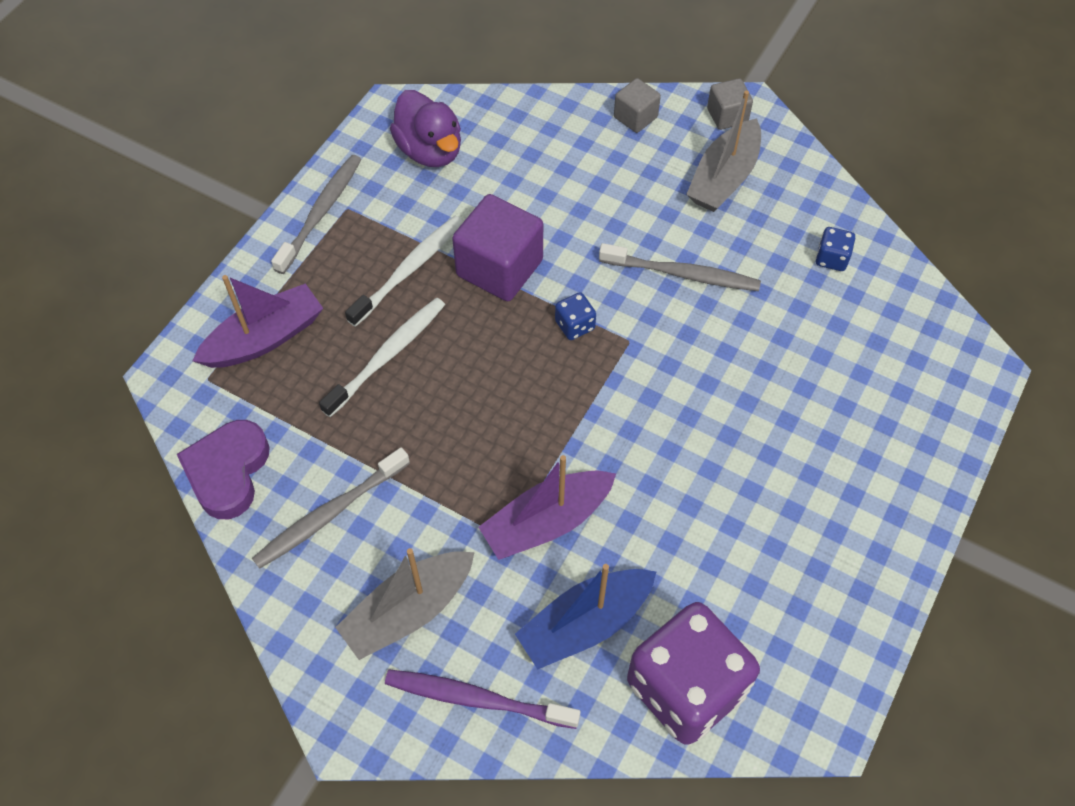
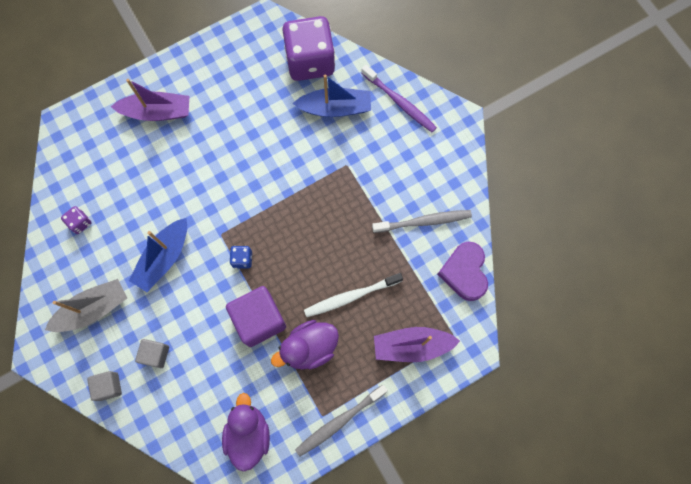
camera: 150 degrees left, 15 degrees up
purple heart [177,420,270,519] -> purple heart turned 135 degrees clockwise [437,242,488,301]
grey boat [335,548,475,660] -> none
white toothbrush [345,216,463,327] -> purple duck [271,320,339,369]
purple boat [478,455,616,560] -> purple boat moved to [111,79,189,121]
grey toothbrush [599,243,761,291] -> blue boat [129,218,187,292]
grey cube [707,78,753,130] -> grey cube moved to [135,339,169,368]
blue dice [816,227,855,271] -> purple dice [61,206,92,234]

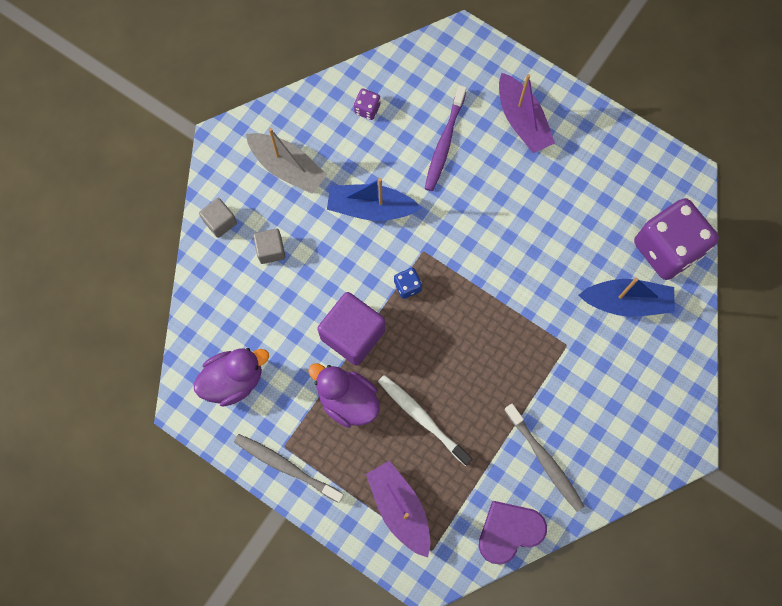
camera: 65 degrees right, 0 degrees up
blue boat [292,75,371,117] -> blue boat turned 60 degrees counterclockwise [578,278,675,317]
purple toothbrush [361,65,437,132] -> purple toothbrush moved to [425,85,466,191]

